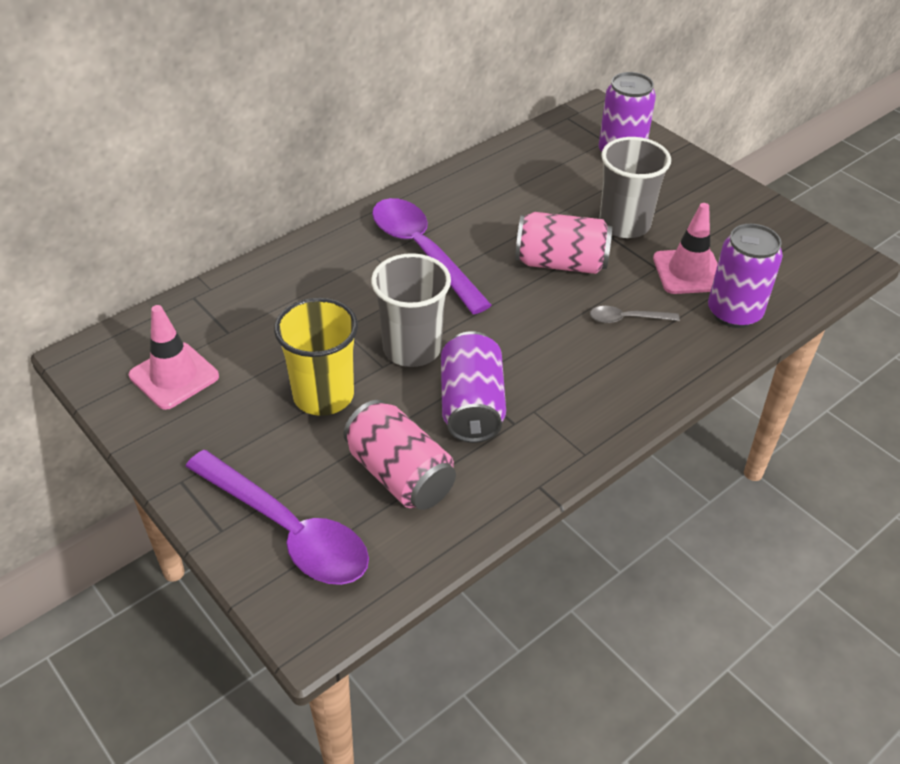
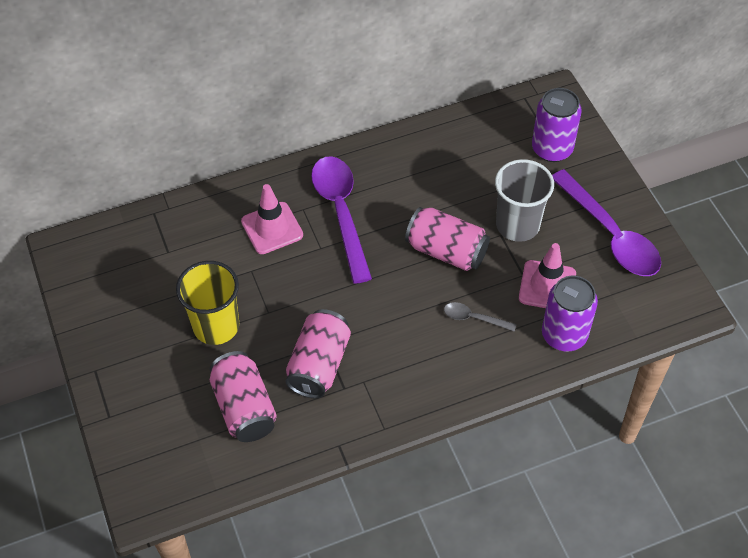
camera: 20 degrees right, 10 degrees up
pink traffic cone [129,305,219,410] -> pink traffic cone moved to [241,184,303,254]
purple spoon [185,450,369,585] -> purple spoon moved to [552,169,661,276]
grey cup [371,253,451,367] -> none
purple can [441,331,506,443] -> pink can [286,309,351,398]

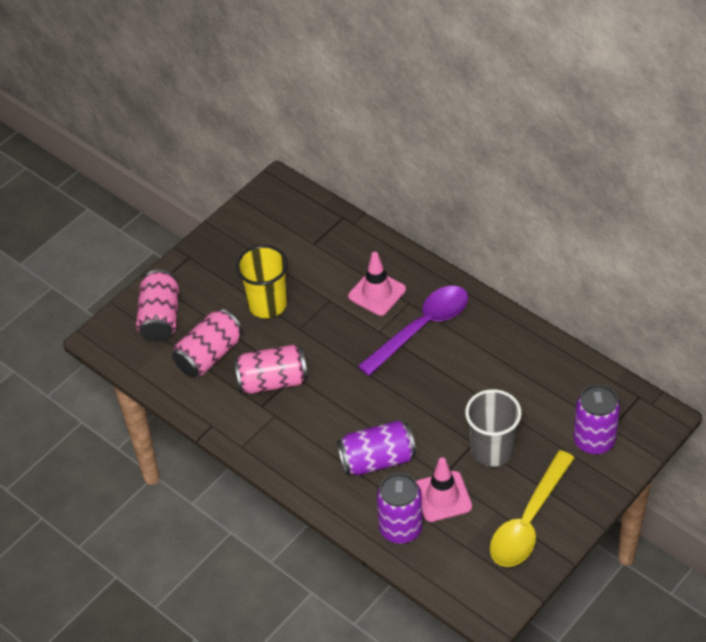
camera: 65 degrees right, 5 degrees down
pink can [405,207,490,271] -> pink can moved to [136,270,179,342]
grey spoon [444,302,517,332] -> purple can [337,420,416,476]
purple spoon [552,169,661,276] -> yellow spoon [490,450,574,567]

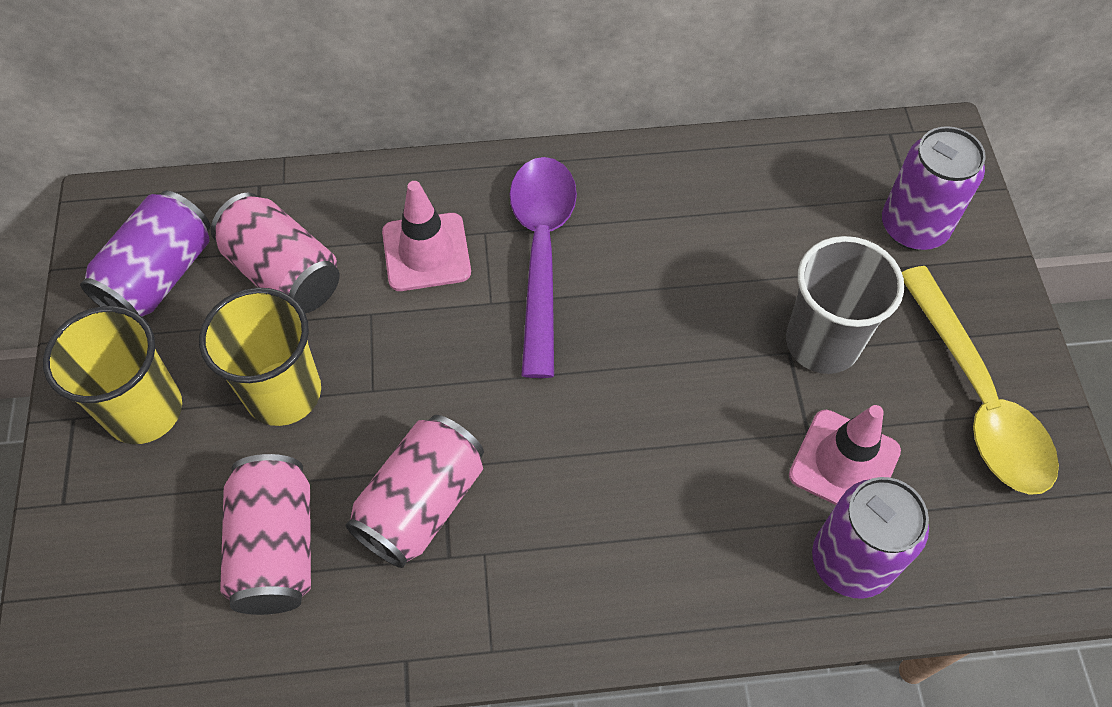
camera: 50 degrees left, 10 degrees up
pink can [136,270,179,342] -> pink can moved to [211,193,340,313]
purple can [337,420,416,476] -> purple can moved to [80,191,210,317]
none -> yellow cup [43,306,182,444]

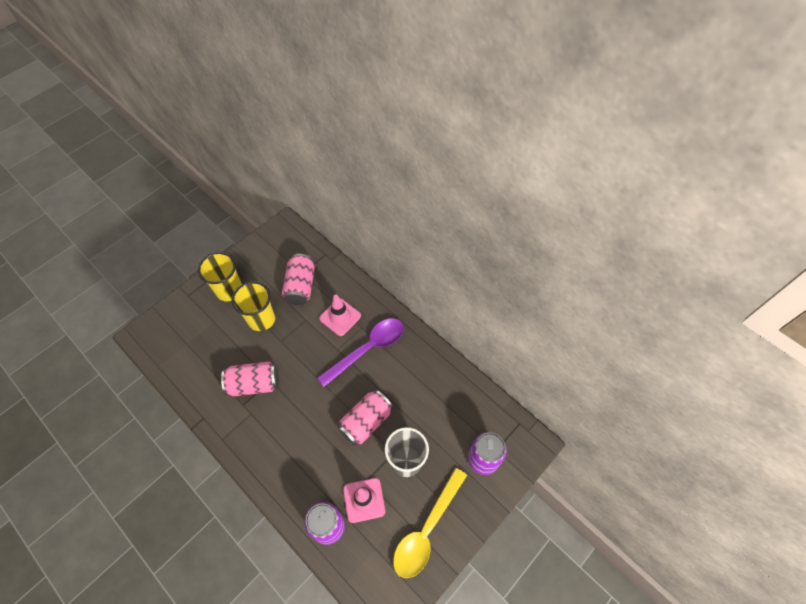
camera: 50 degrees right, 0 degrees up
purple can [80,191,210,317] -> none
pink can [220,454,311,615] -> pink can moved to [338,389,393,446]

